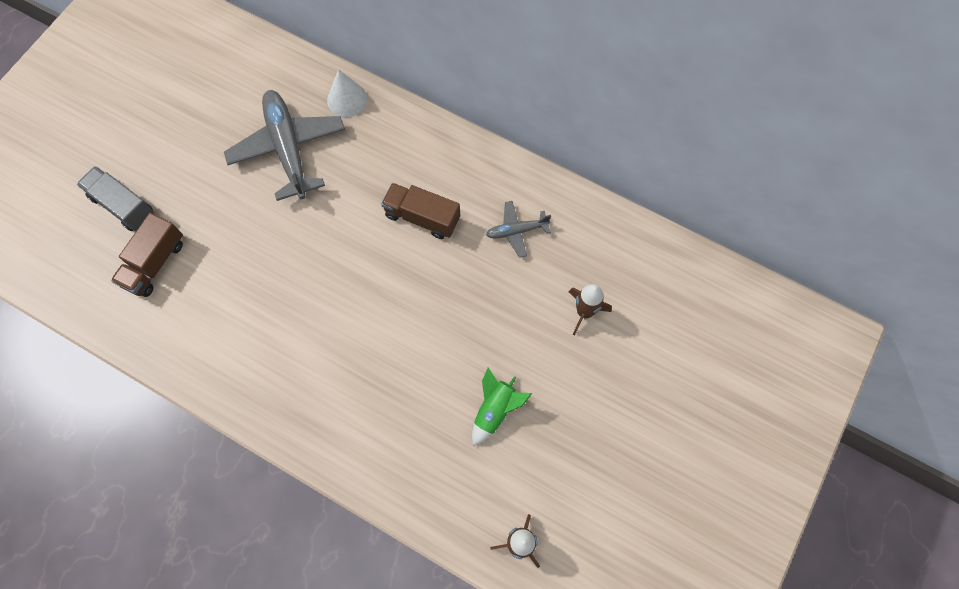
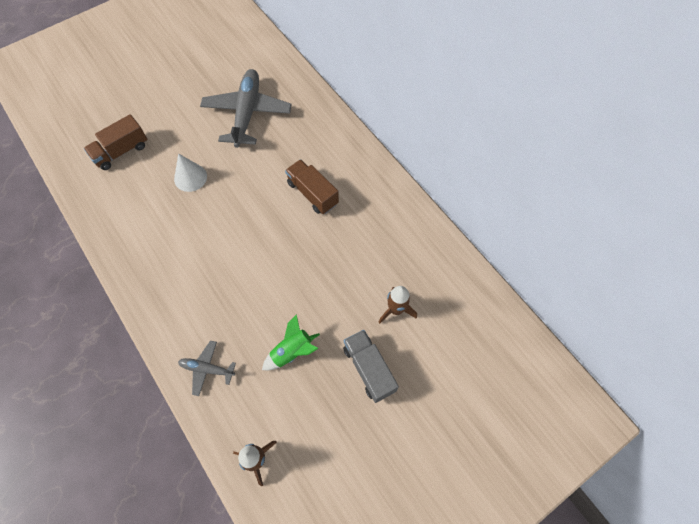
camera: 25 degrees right, 5 degrees down
grey truck [77,166,154,231] -> grey truck moved to [343,330,399,403]
white cone [327,69,367,117] -> white cone moved to [174,153,207,192]
grey plane [486,201,551,258] -> grey plane moved to [178,340,236,396]

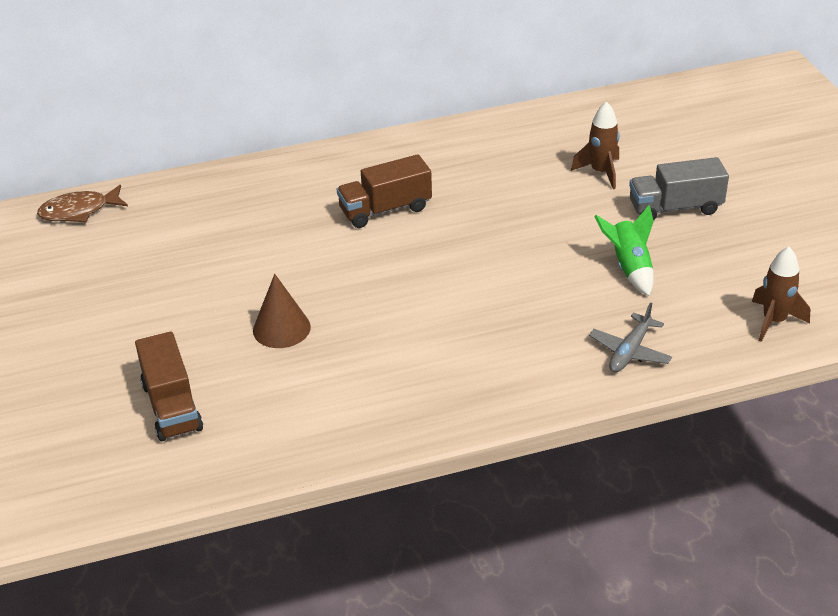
camera: 70 degrees left, 25 degrees down
white cone [174,153,207,192] -> brown cone [253,274,311,348]
grey plane [200,69,292,148] -> none
none -> brown fish [37,185,128,222]

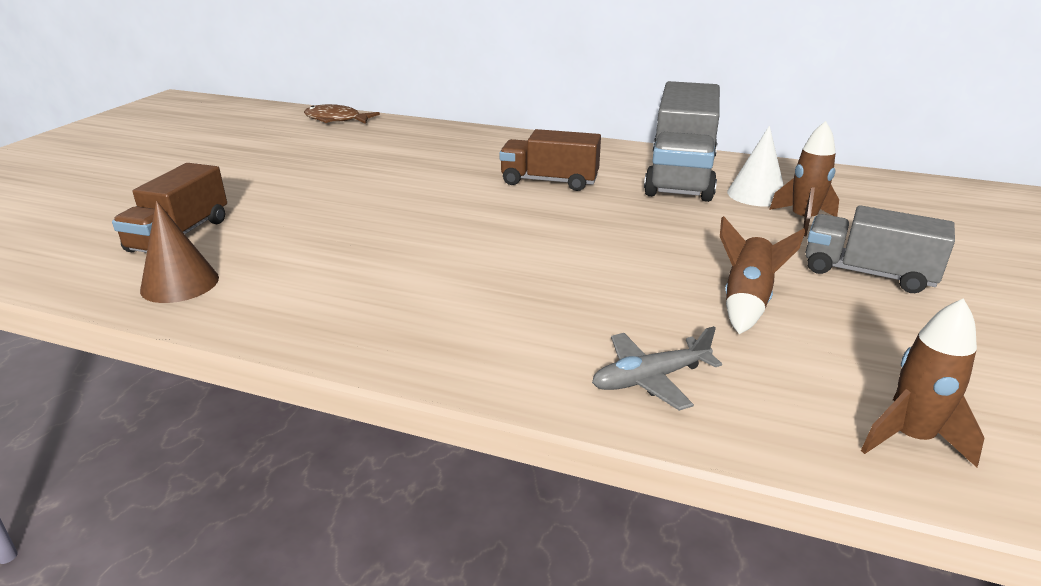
camera: 35 degrees right, 10 degrees down
brown cone [253,274,311,348] -> brown cone moved to [140,201,219,303]
green rocket [594,205,654,296] -> brown rocket [720,216,805,334]
none -> grey truck [644,81,720,202]
none -> white cone [727,126,784,206]

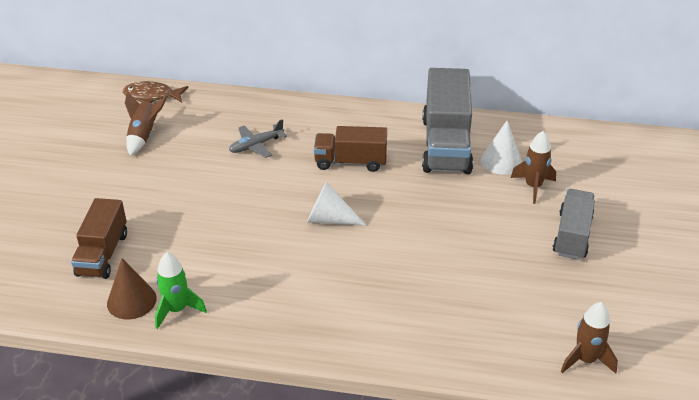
camera: 10 degrees left, 10 degrees up
grey plane [592,326,722,411] -> grey plane moved to [229,119,287,158]
brown rocket [720,216,805,334] -> brown rocket moved to [125,91,167,156]
grey truck [805,205,955,293] -> grey truck turned 90 degrees clockwise [553,189,595,260]
none -> green rocket [155,252,207,329]
none -> white cone [307,182,367,226]

